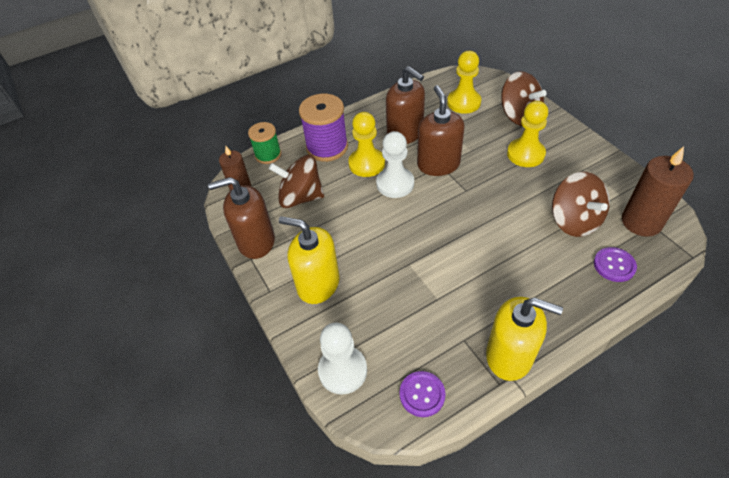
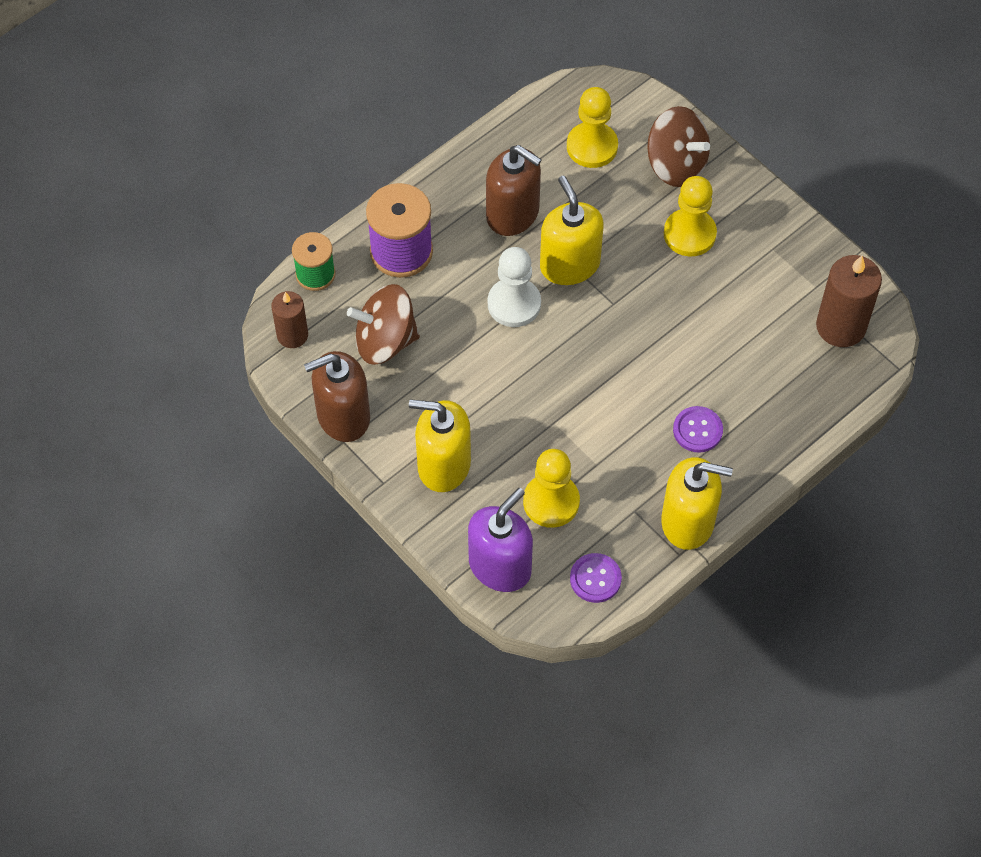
camera: 15 degrees left, 10 degrees up
white pawn [318,323,367,395] -> purple soap dispenser [468,488,533,592]
yellow pawn [348,112,385,177] -> yellow pawn moved to [523,449,580,528]
brown soap dispenser [417,85,465,176] -> yellow soap dispenser [540,176,604,285]
brown spinning top [552,172,610,237] -> none
purple button [594,247,637,282] -> purple button moved to [673,406,723,453]

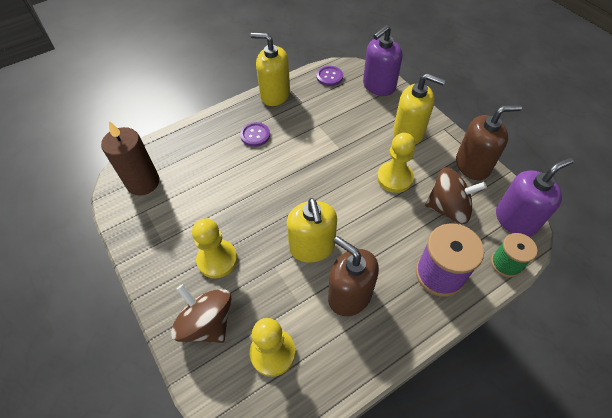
camera: 170 degrees left, 5 degrees down
brown candle [271,291,308,348] -> purple soap dispenser [496,158,574,237]
white pawn [488,247,541,327] -> none
yellow pawn [523,449,580,528] -> yellow pawn moved to [377,133,416,193]

